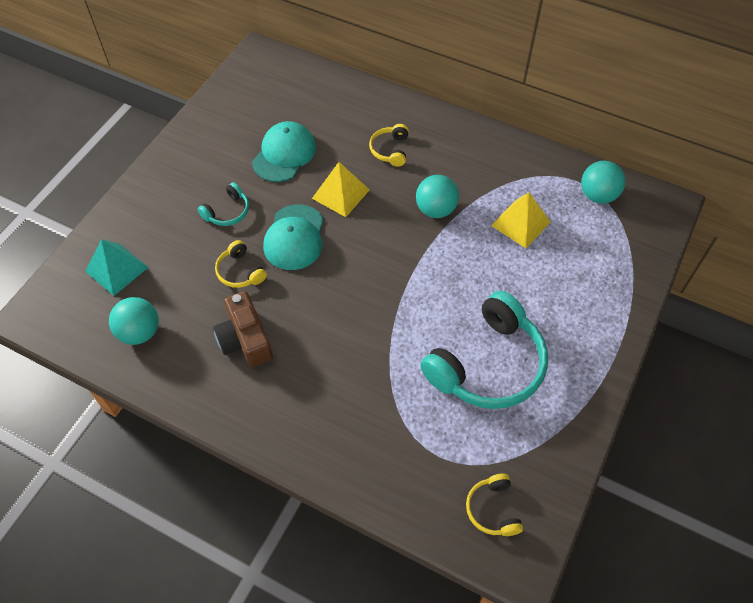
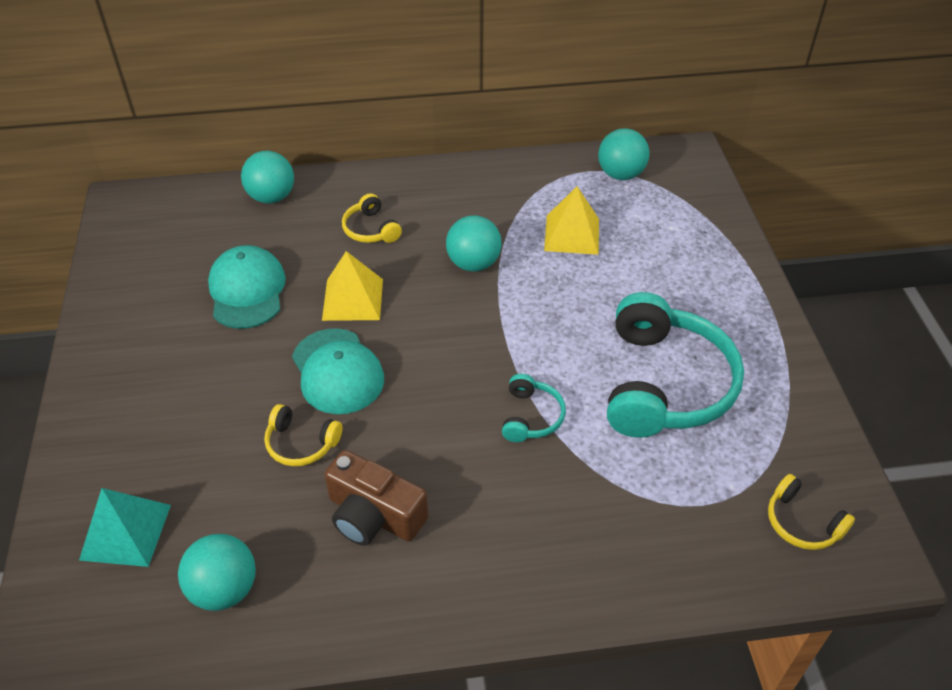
camera: 35 degrees left, 10 degrees down
turquoise headphones [198,182,249,226] -> turquoise headphones moved to [502,374,566,442]
none -> turquoise ball [241,151,294,203]

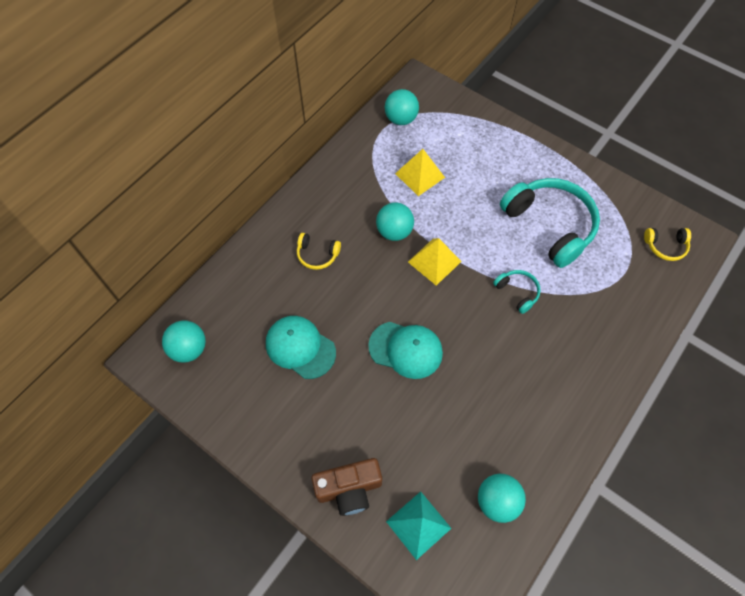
camera: 45 degrees left, 15 degrees up
turquoise ball [241,151,294,203] -> turquoise ball moved to [162,320,206,363]
yellow headphones [264,404,342,466] -> none
yellow pyramid [322,251,383,321] -> yellow pyramid moved to [408,238,462,286]
brown camera [324,450,428,546] -> brown camera moved to [312,458,382,516]

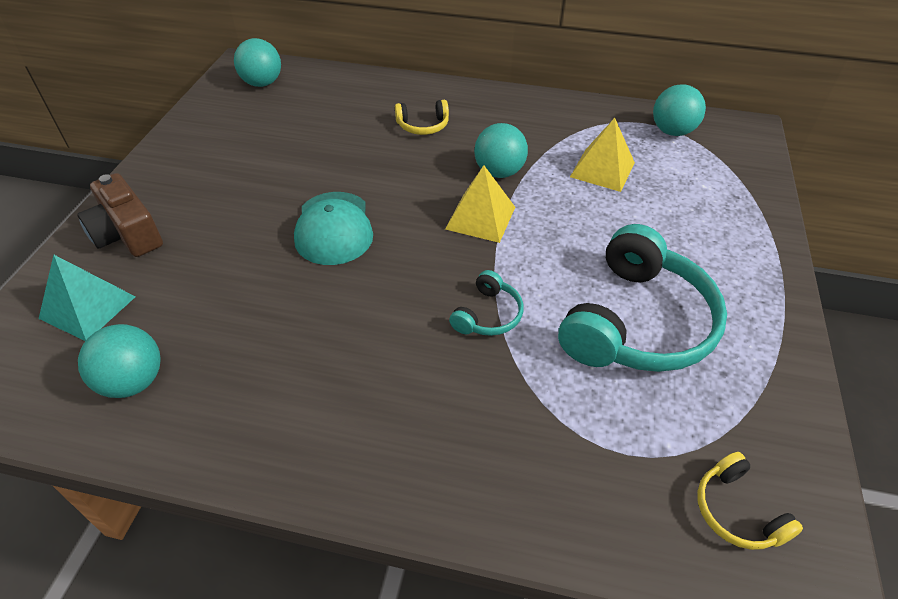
camera: 65 degrees right, 15 degrees down
turquoise cap [266,316,336,379] -> none
yellow headphones [297,233,341,270] -> yellow headphones turned 90 degrees counterclockwise [395,100,449,135]

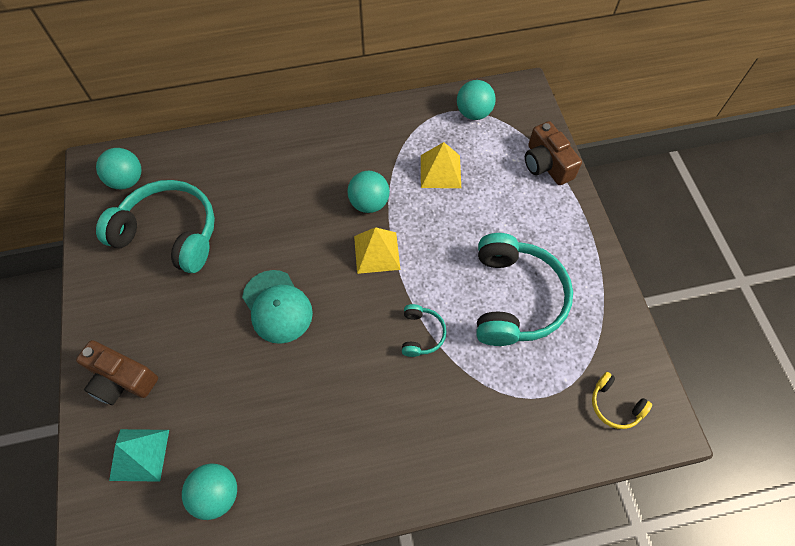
camera: 25 degrees left, 15 degrees up
yellow headphones [395,100,449,135] -> none
none -> turquoise headphones [96,180,215,273]
none -> brown camera [525,121,582,185]

